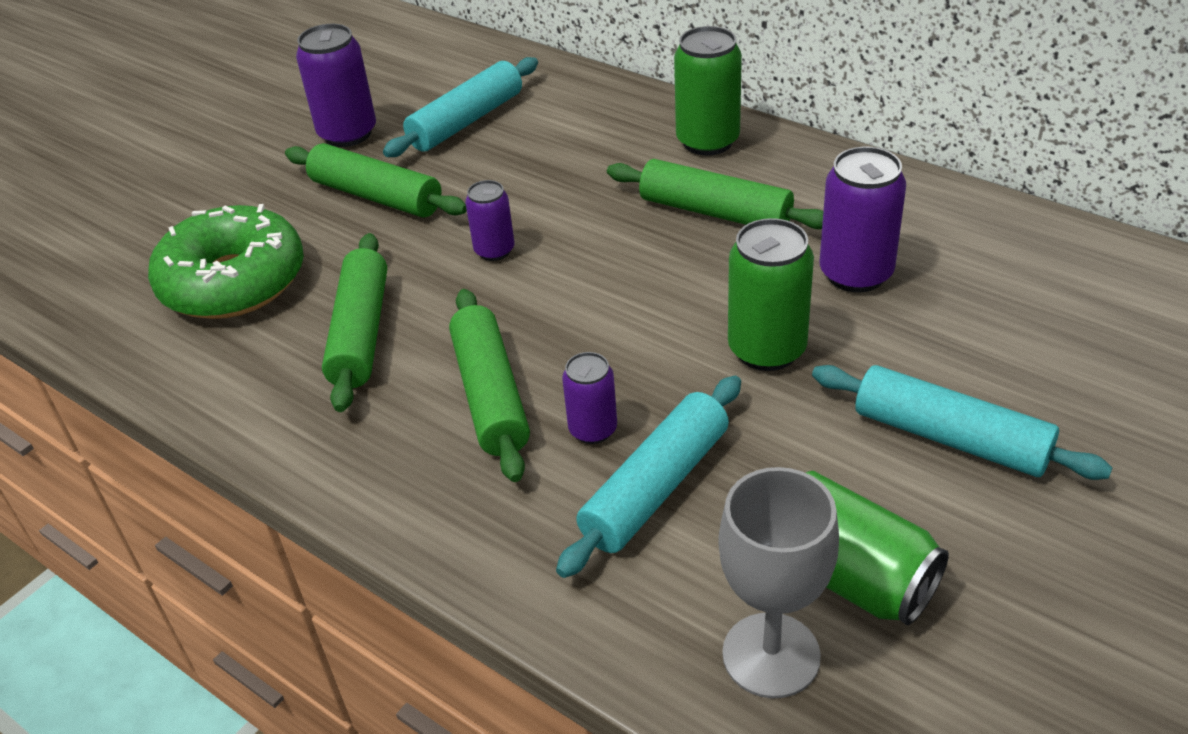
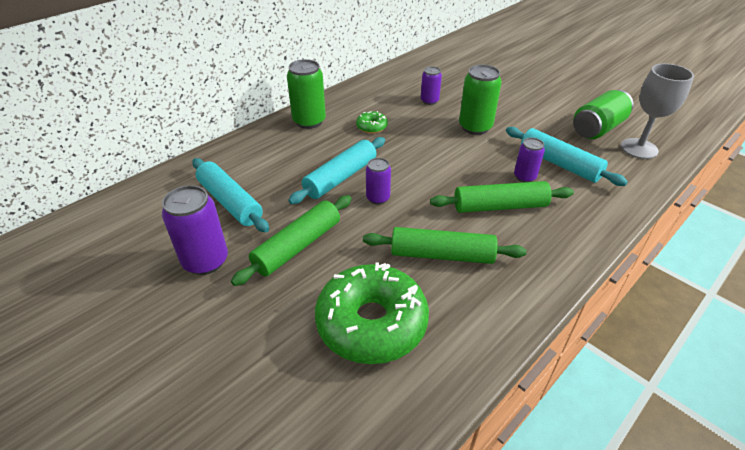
camera: 85 degrees left, 0 degrees up
green rolling pin [607,159,823,229] -> green donut [356,111,388,134]
turquoise rolling pin [812,365,1112,480] -> turquoise rolling pin moved to [288,137,385,204]
purple can [820,147,906,292] -> purple can [421,66,442,105], size x0.60

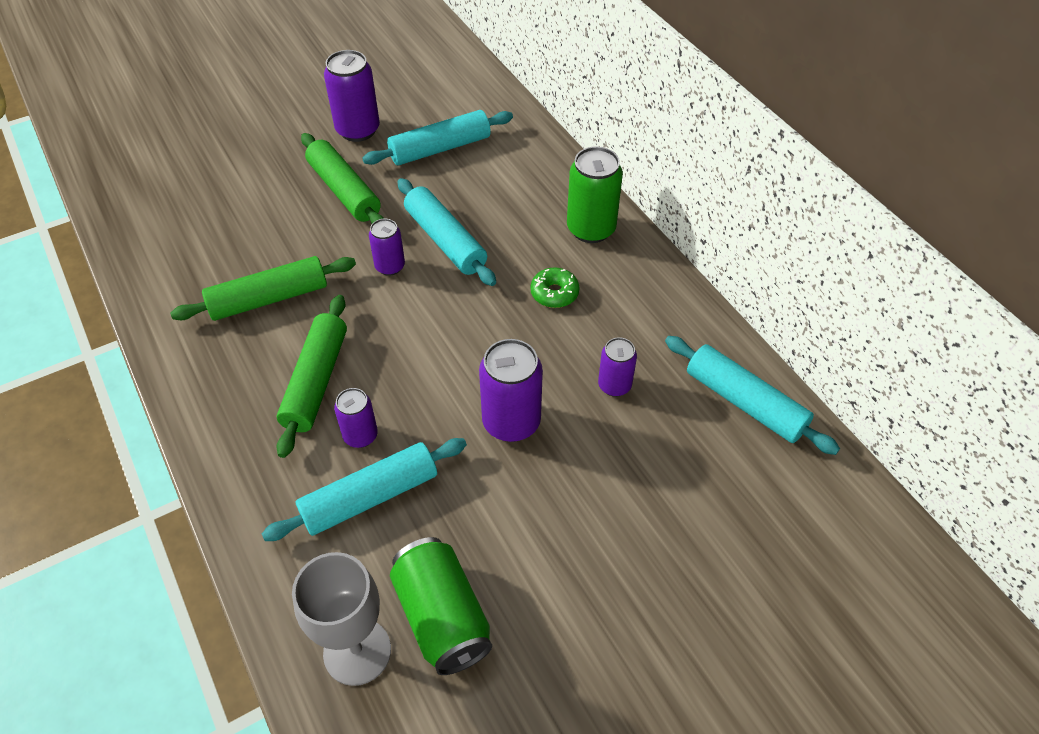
camera: 105 degrees right, 10 degrees up
green donut [315,262,429,364] -> none
green rolling pin [363,227,527,264] -> green rolling pin turned 45 degrees clockwise [170,256,356,321]
green can [459,65,502,135] -> purple can [479,339,543,442]
none -> turquoise rolling pin [665,336,840,455]

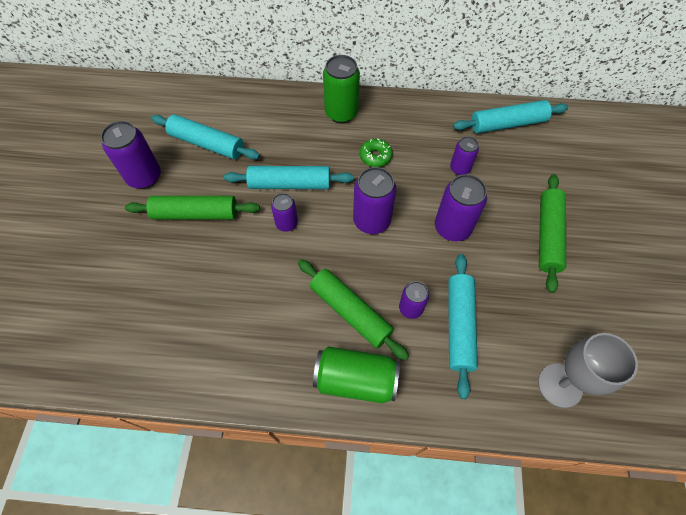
camera: 55 degrees left, 10 degrees up
green rolling pin [170,256,356,321] -> green rolling pin moved to [539,174,566,293]
turquoise rolling pin [362,110,513,165] -> turquoise rolling pin turned 75 degrees counterclockwise [151,115,260,160]
green can [390,537,492,675] -> green can moved to [313,346,400,403]
none -> purple can [353,167,397,234]

